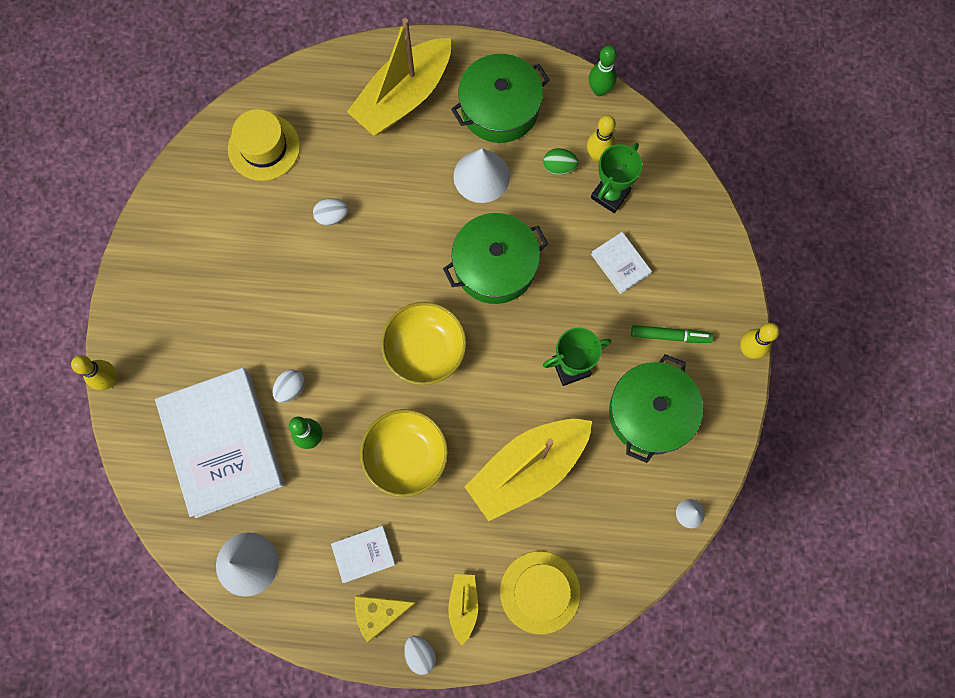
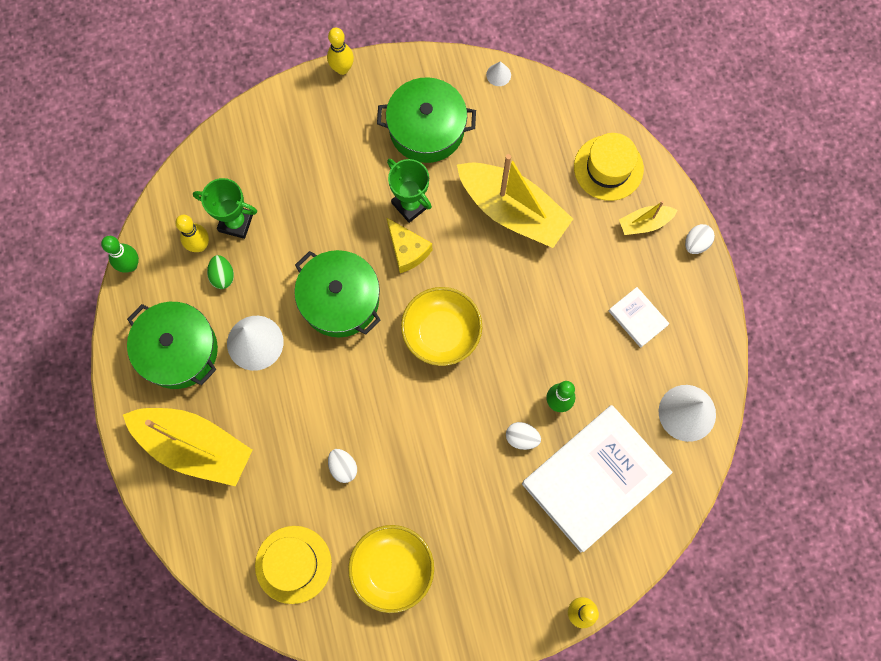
camera: 110 degrees left, 0 degrees up
yellow cheese [355,595,417,643] -> yellow cheese moved to [387,218,432,273]
yellow bowl [360,409,448,497] -> yellow bowl moved to [348,525,434,613]
white book [591,232,652,294] -> none
green marker [631,325,713,343] -> none

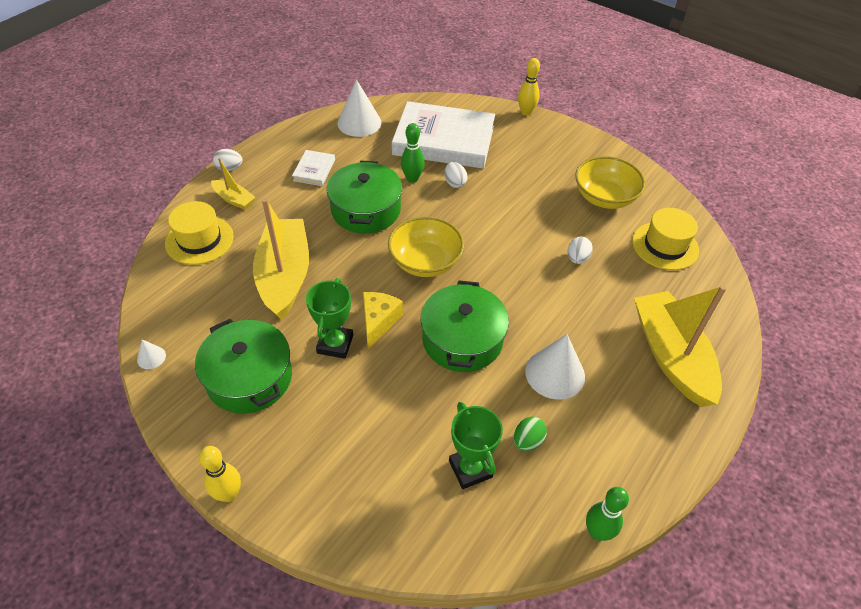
camera: 130 degrees left, 25 degrees down
green pot [127,302,218,389] -> green pot moved to [327,161,402,233]
yellow bowling pin [175,215,209,252] -> none

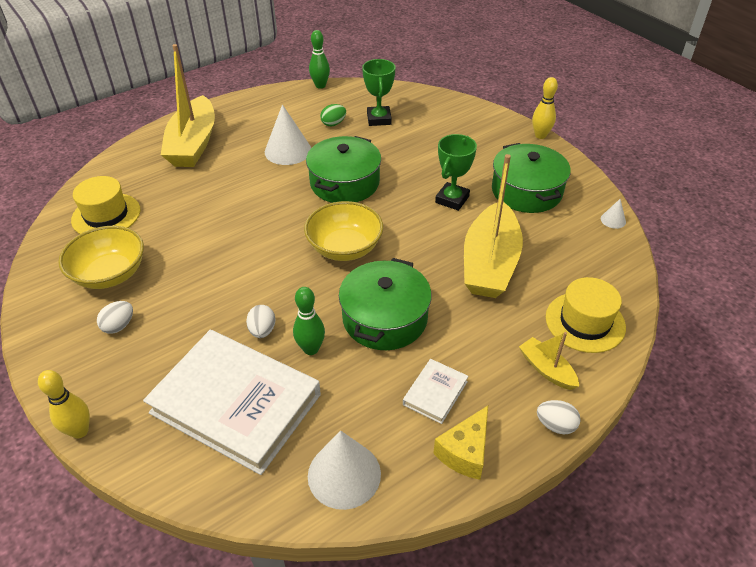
camera: 160 degrees left, 5 degrees down
yellow cheese [363,292,403,349] -> yellow cheese moved to [433,406,488,480]
white egg [568,237,593,264] -> white egg moved to [97,301,133,334]

